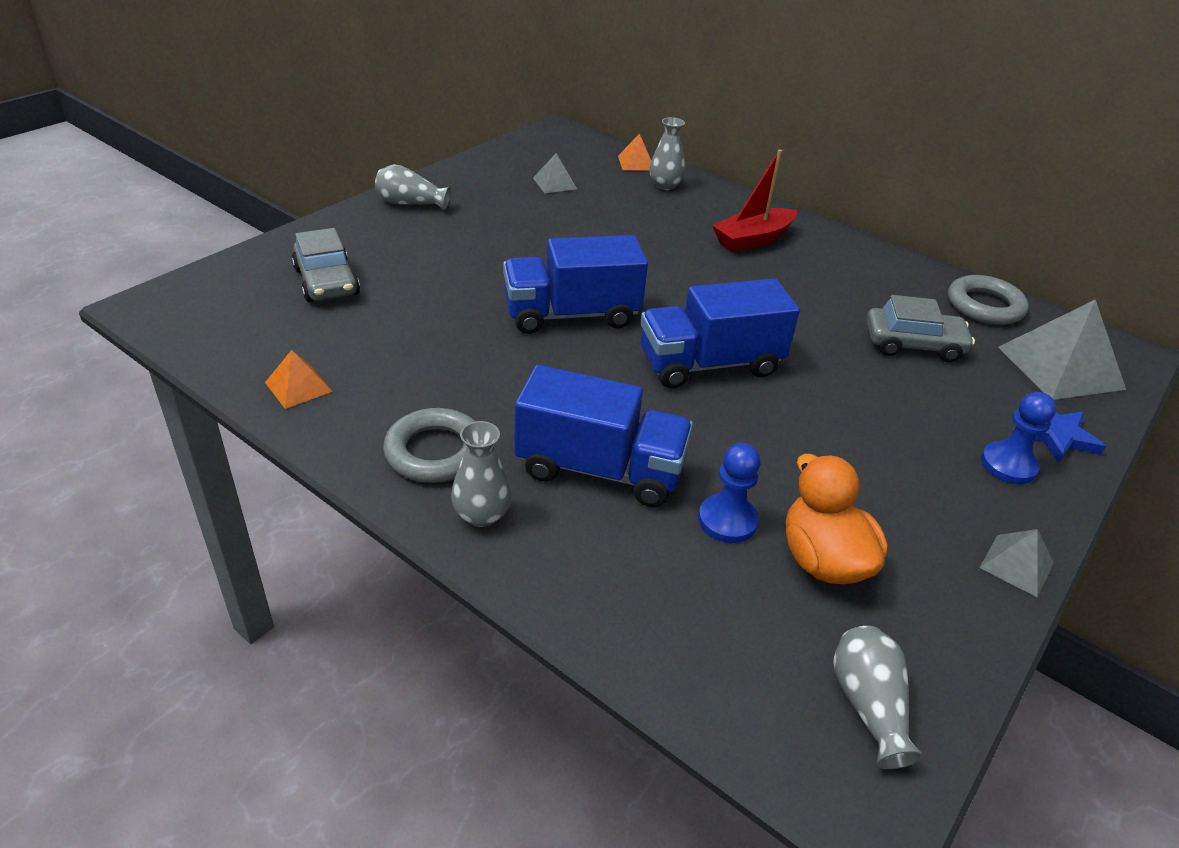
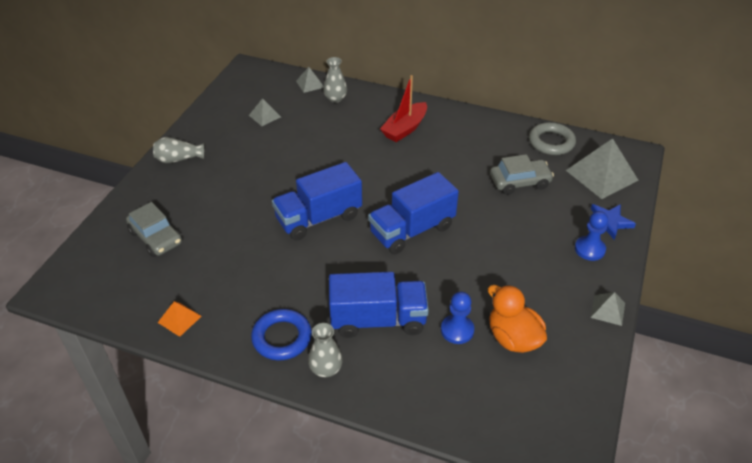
camera: 15 degrees left, 5 degrees up
grey ring [383,408,475,483] -> blue ring [251,309,312,361]
orange pyramid [618,133,651,171] -> grey pyramid [296,67,324,93]
grey vase [833,626,923,769] -> none

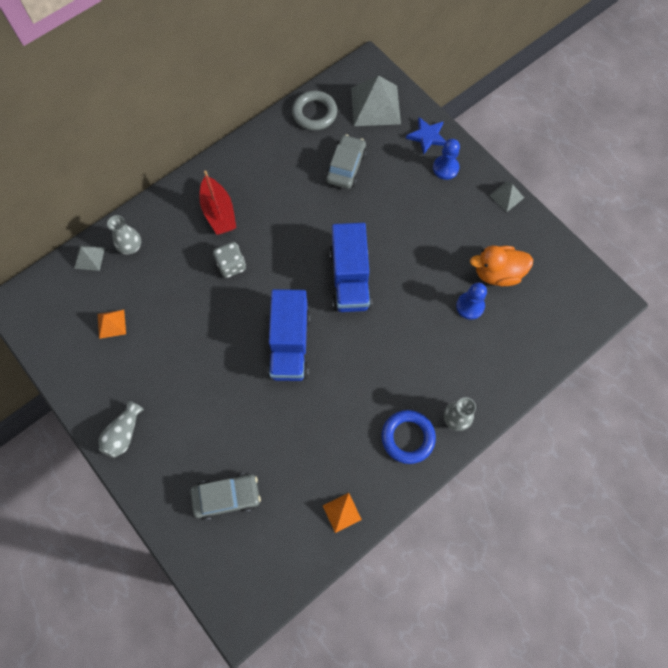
camera: 60 degrees left, 25 degrees up
grey pyramid [249,98,281,126] -> orange pyramid [98,310,126,339]
blue truck [329,272,429,338] -> none
none -> grey dice [213,242,246,278]

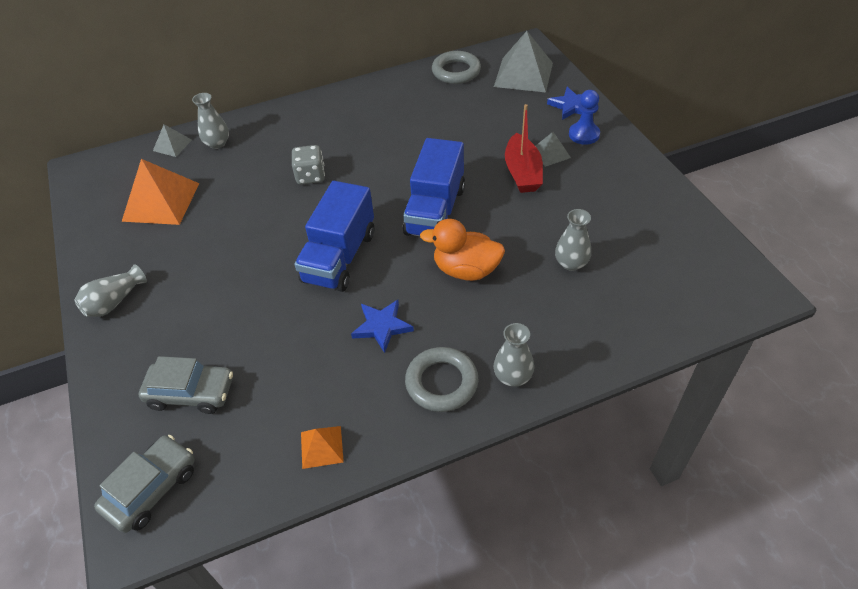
camera: 20 degrees right, 20 degrees down
orange pyramid [98,310,126,339] -> orange pyramid [122,159,199,225], size x1.97
red boat [199,170,236,235] -> red boat moved to [505,104,543,193]
grey car [325,134,367,189] -> grey car moved to [94,435,195,533]
blue ring [381,410,436,464] -> grey ring [405,347,478,412]
blue pawn [456,283,487,320] -> grey vase [555,209,591,271]
orange duck [470,246,533,286] -> orange duck moved to [420,219,505,281]
grey pyramid [489,181,524,212] -> grey pyramid moved to [536,132,571,167]
none -> blue star [351,300,414,353]

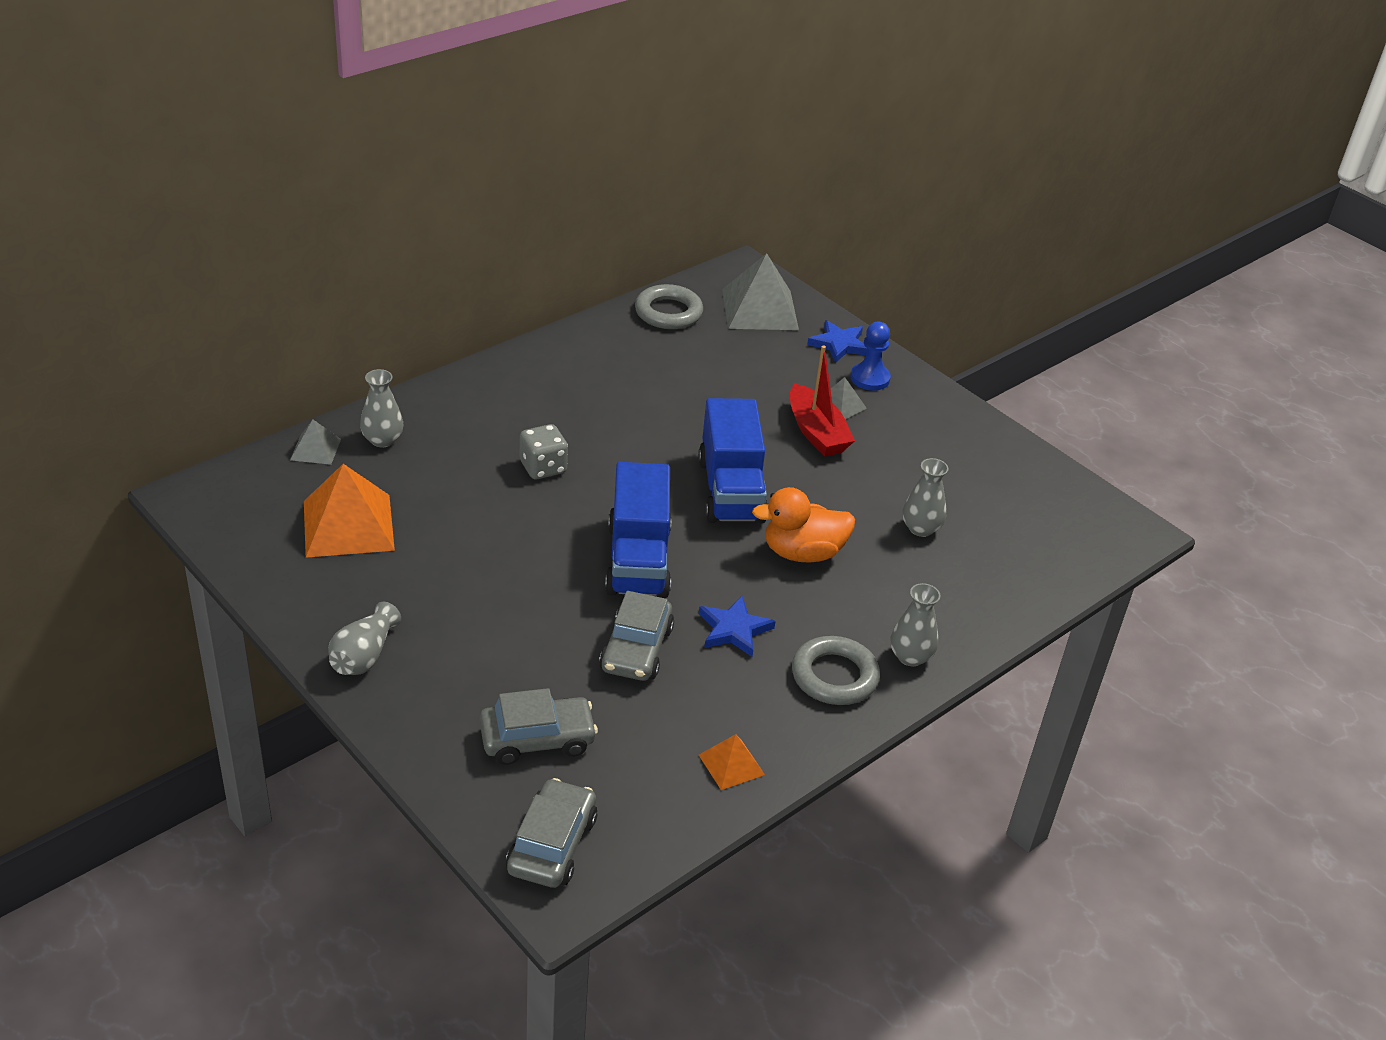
camera: 25 degrees left, 10 degrees down
none -> grey car [599,591,674,681]

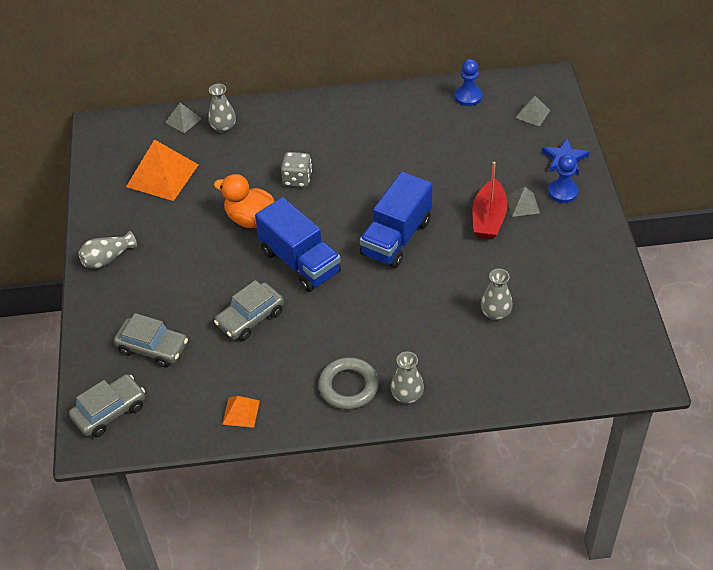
camera: 40 degrees right, 10 degrees up
blue truck [605,462,672,598] -> blue truck turned 75 degrees counterclockwise [255,197,341,292]
grey ring [635,284,703,329] -> blue pawn [455,59,482,106]
blue star [699,596,776,657] -> none
grey pyramid [722,253,799,330] -> grey pyramid [516,96,551,127], size x0.51
orange duck [752,487,855,563] -> orange duck moved to [214,174,275,228]

